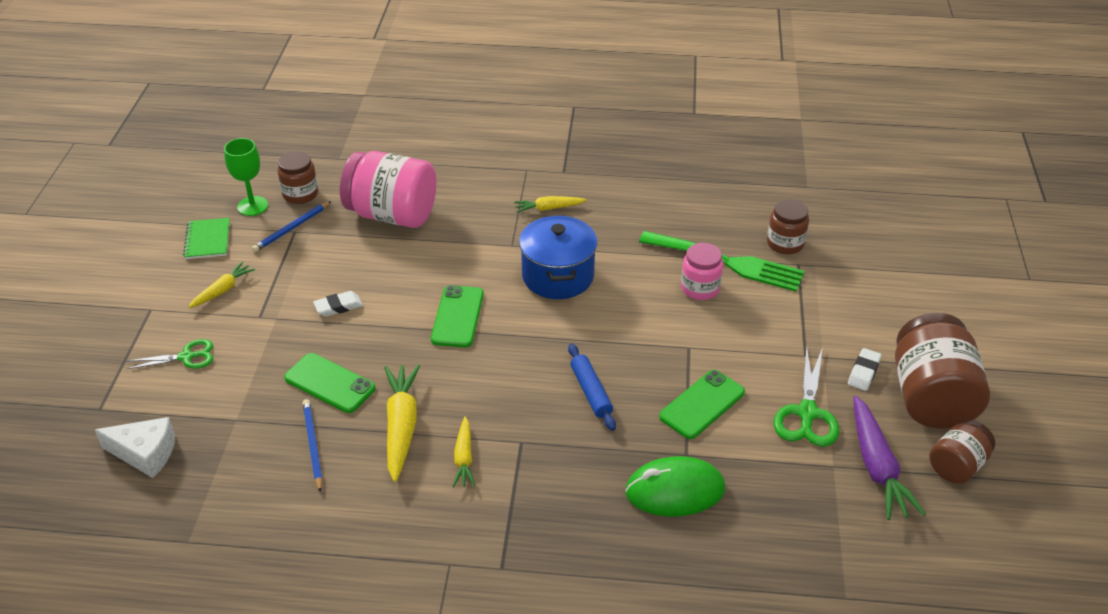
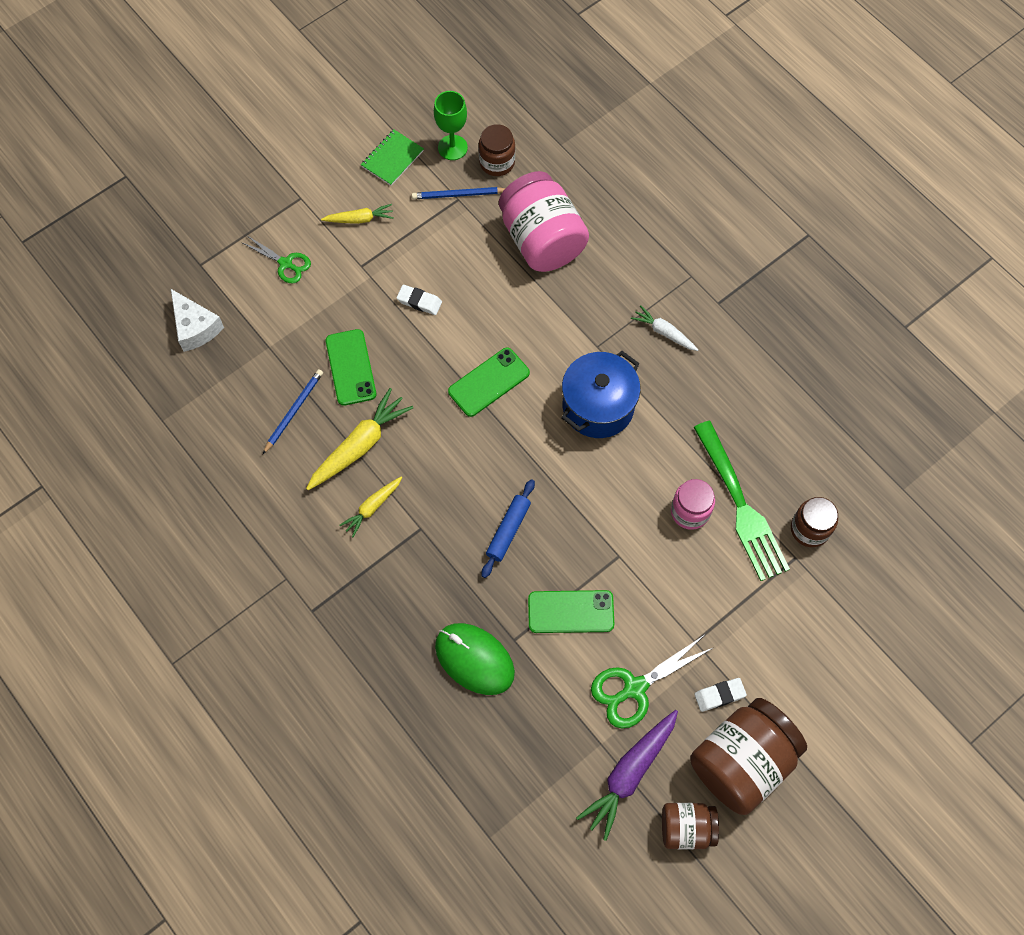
camera: 45 degrees right, 25 degrees up
yellow carrot [514,196,586,213] -> white carrot [631,305,698,351]

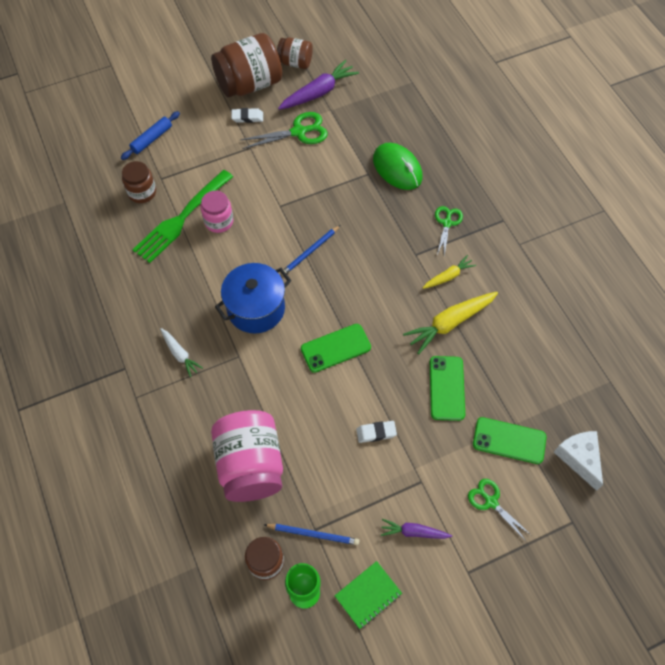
camera: 165 degrees left, 5 degrees down
blue pencil [263,369,323,454] -> blue pencil moved to [281,225,340,274]
yellow carrot [321,204,394,224] -> purple carrot [381,519,452,539]
white eraser [397,285,442,315] -> white eraser turned 45 degrees counterclockwise [356,421,397,443]
blue rolling pin [482,479,535,578] -> blue rolling pin moved to [121,111,180,160]
green phone [528,590,614,633] -> green phone moved to [473,417,547,464]
green fork [693,421,790,581] -> green fork turned 135 degrees counterclockwise [133,170,233,263]
none -> green scissors [435,206,463,255]

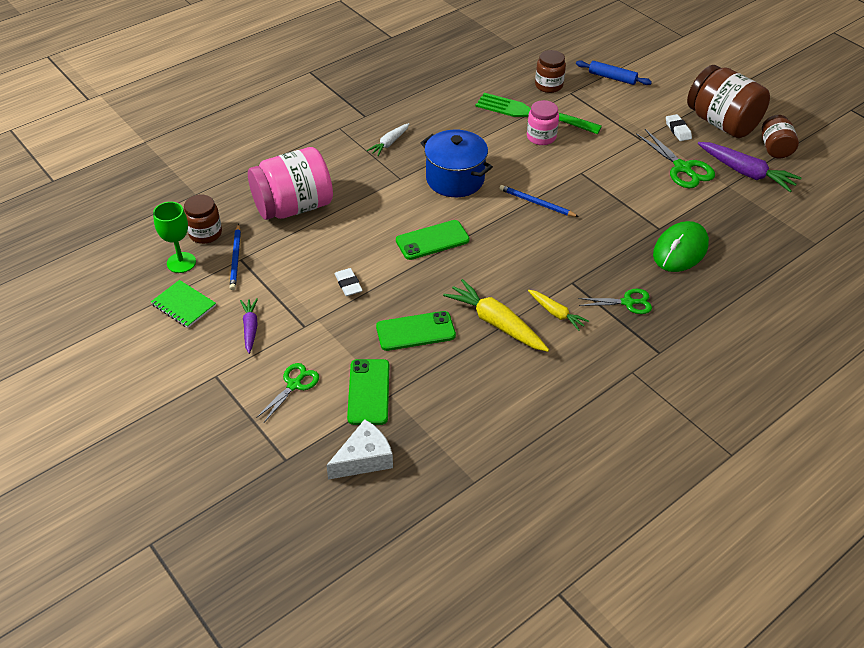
camera: 75 degrees right, 15 degrees down
green phone [301,324,371,373] -> green phone turned 75 degrees counterclockwise [396,220,470,260]

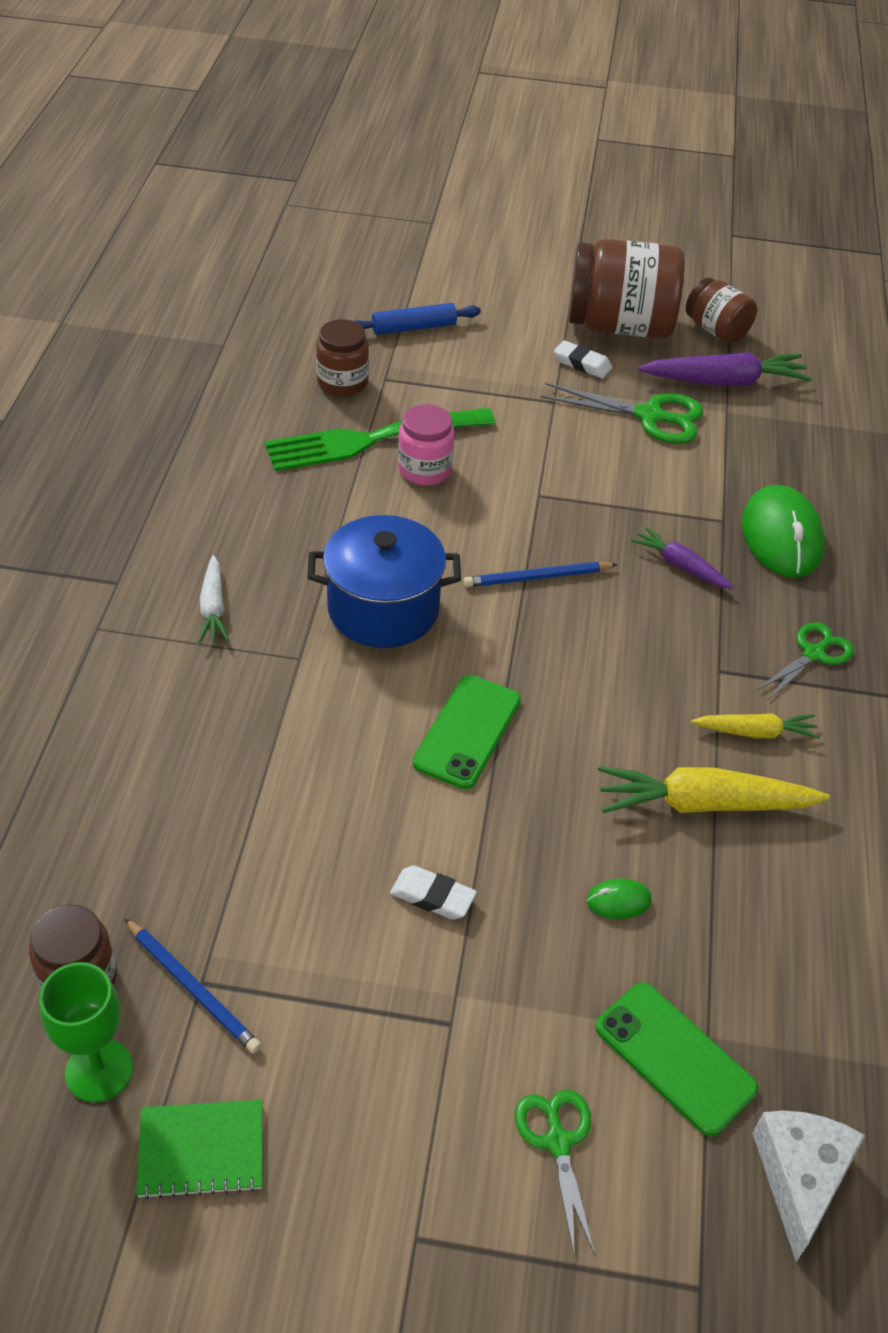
camera: 45 degrees left, 0 degrees up
purple carrot [240,298,258,354] -> purple carrot moved to [631,527,734,589]
pink jar [248,147,333,220] -> none
green phone [376,311,456,351] -> green mouse [587,879,651,919]

